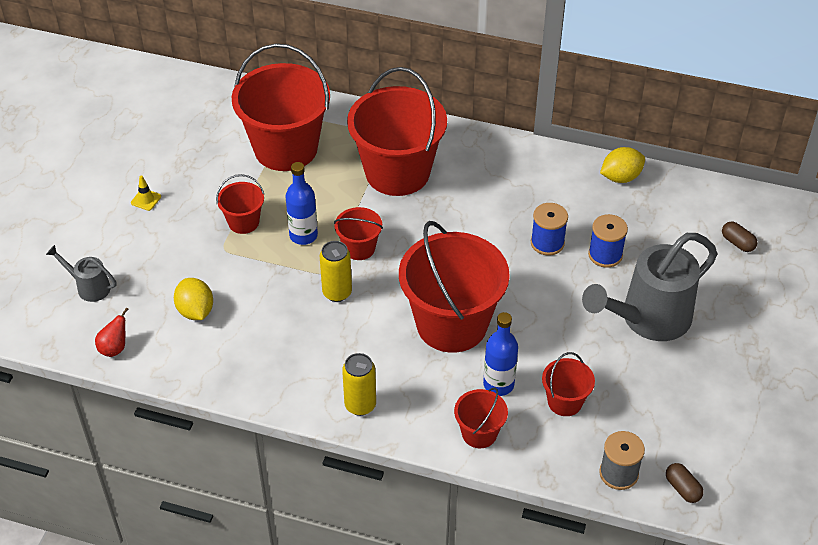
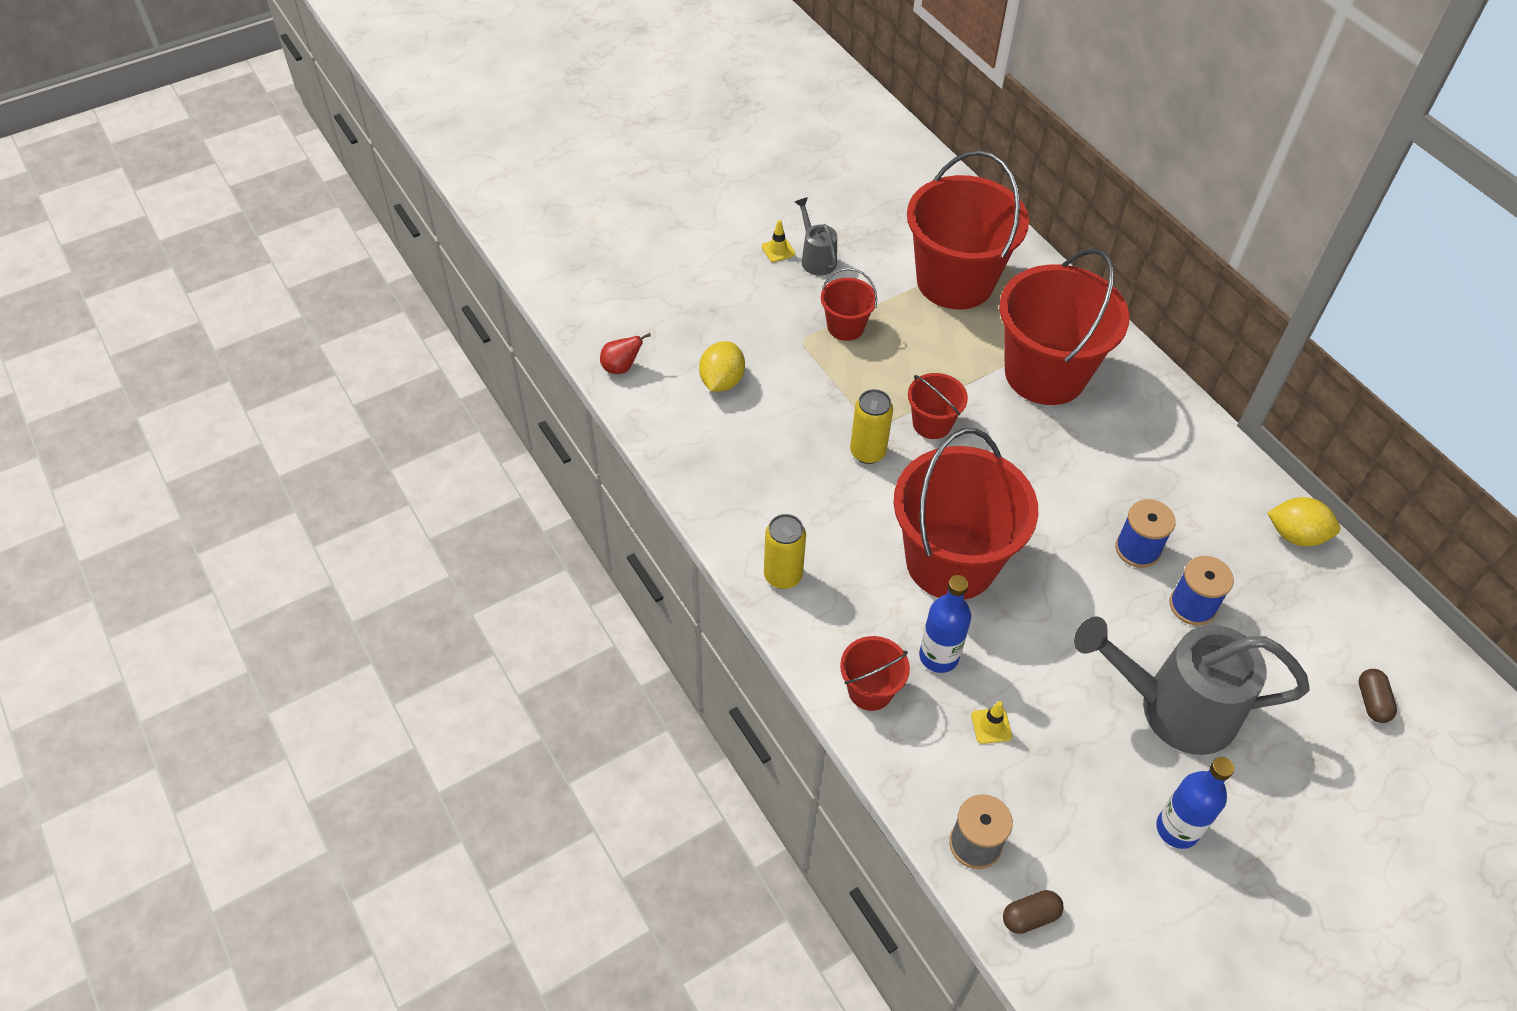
camera: 40 degrees right, 5 degrees up
grey watering can [46,245,116,302] -> grey watering can moved to [795,197,837,276]
blue bottle [286,162,318,245] -> blue bottle moved to [1156,757,1234,849]
red bucket [542,352,595,416] -> yellow traffic cone [971,701,1012,744]
brown capsule [666,463,704,503] -> brown capsule turned 60 degrees clockwise [1003,890,1064,934]

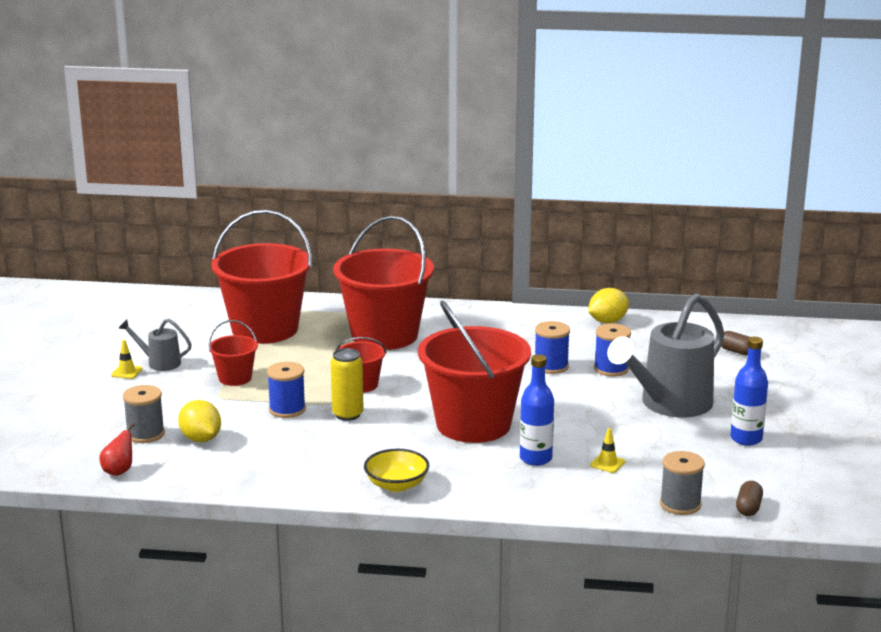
camera: 50 degrees left, 30 degrees down
yellow can [764,514,806,589] -> yellow bowl [364,449,429,492]
red bucket [840,636,910,711] -> none
none -> grey spool [123,385,165,443]
none -> blue spool [267,362,306,418]

